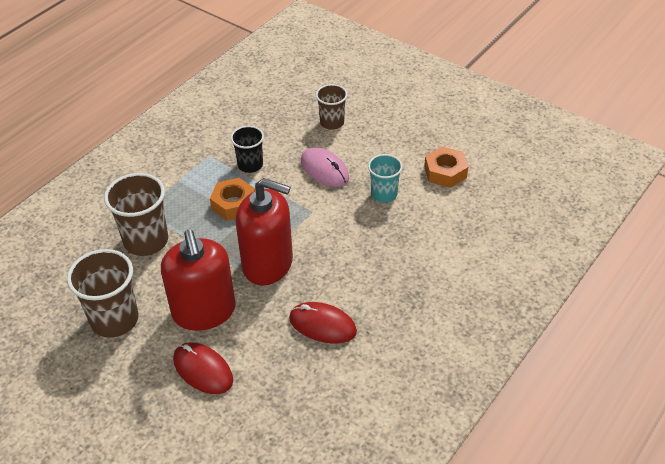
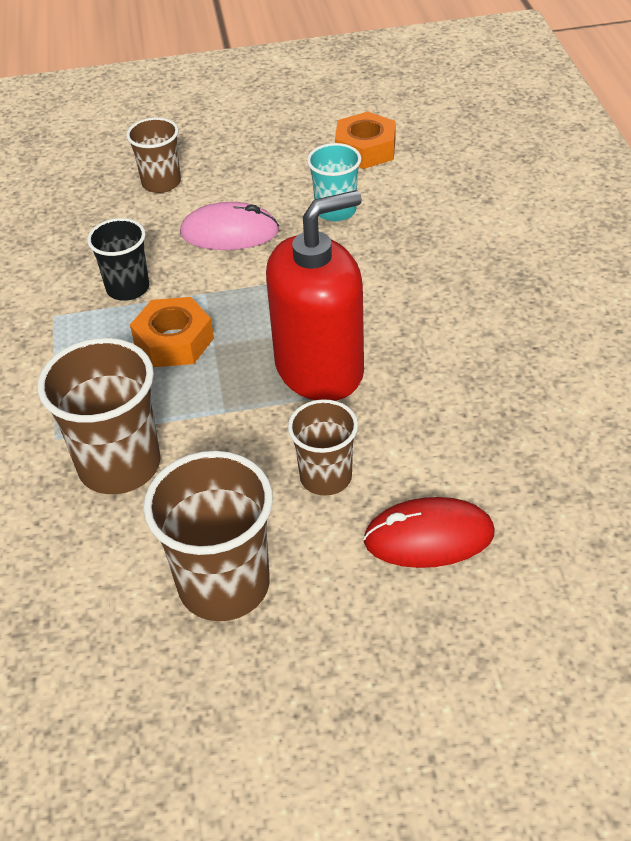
camera: 45 degrees left, 0 degrees up
red soap dispenser [161,230,236,331] -> brown cup [288,399,358,496]
red mouse [289,302,357,344] -> none

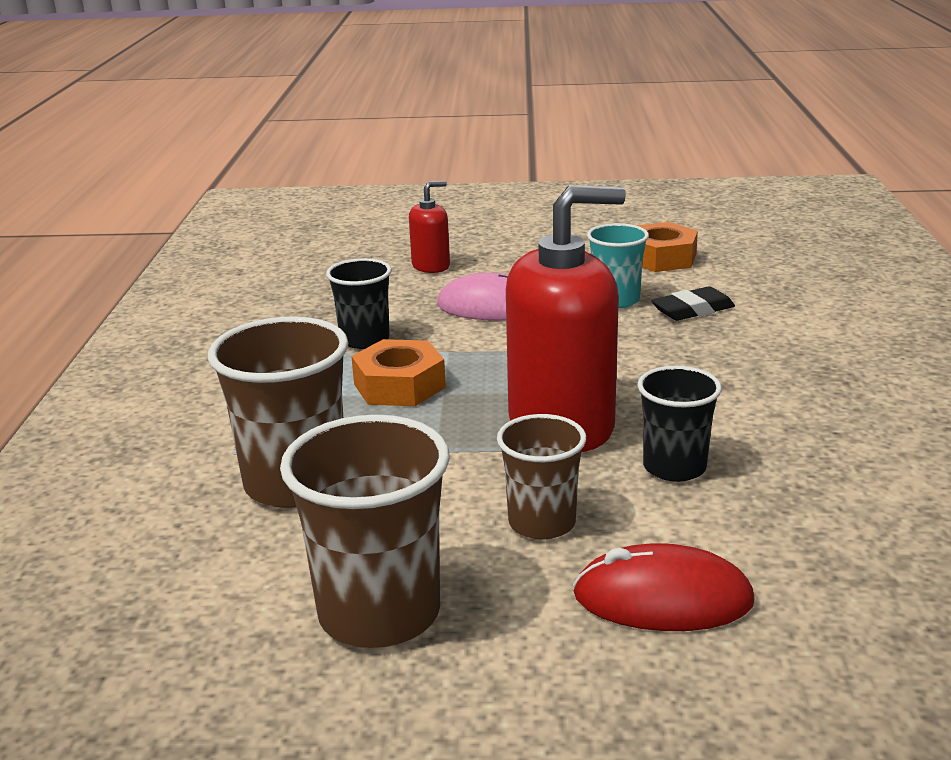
camera: 10 degrees right, 20 degrees down
brown cup [126,117,181,193] -> red soap dispenser [409,181,450,273]
none -> black cup [638,366,722,482]
none -> black eraser [651,286,735,321]

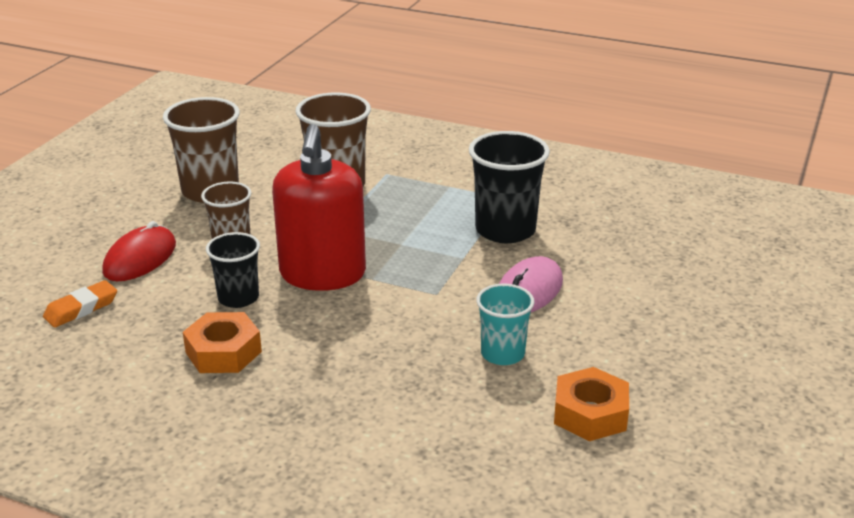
camera: 110 degrees right, 5 degrees up
black cup [326,258,392,349] -> black cup [469,131,550,243], size x1.63
orange nut [351,339,446,406] -> orange nut moved to [183,312,262,373]
red soap dispenser [409,181,450,273] -> none
black eraser [651,286,735,321] -> none
none -> orange eraser [43,280,117,327]

